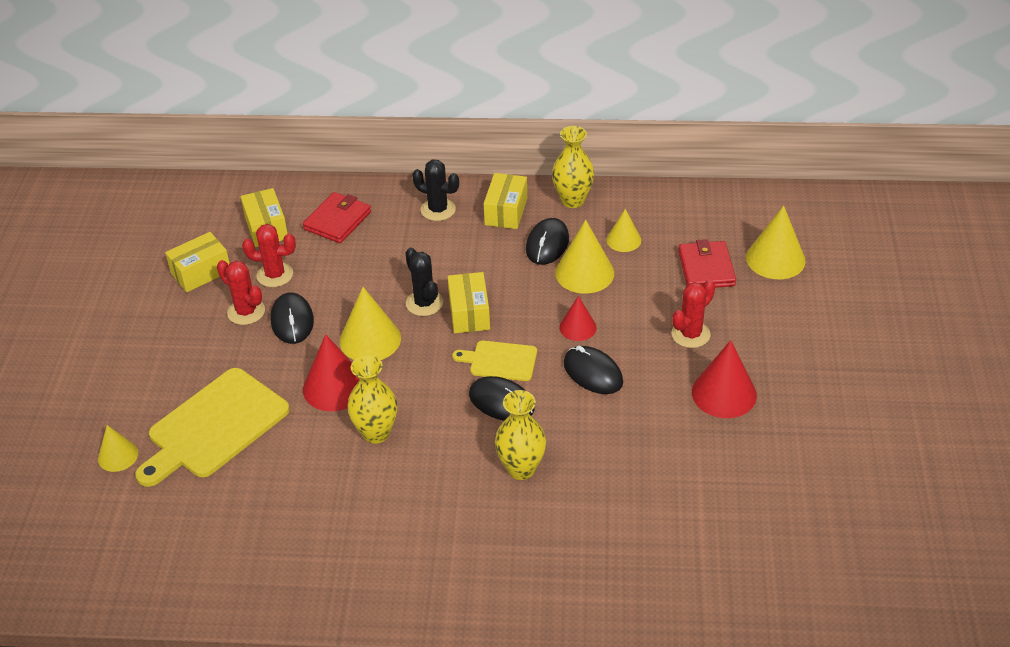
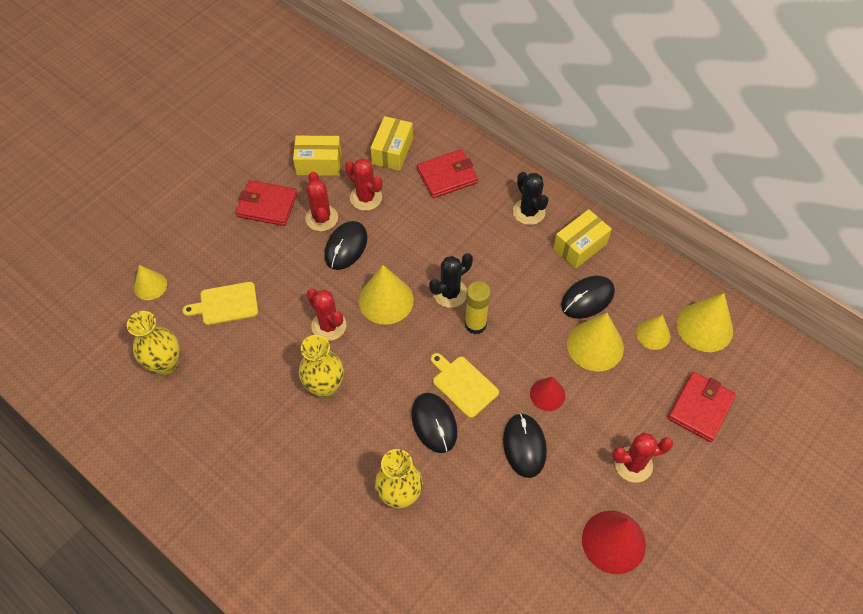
camera: 35 degrees right, 15 degrees up
yellow cutting board [135,368,290,487] -> yellow cutting board [182,282,258,325], size x0.54
red cone [303,334,359,411] -> red cactus [307,288,346,341]
black cactus [405,247,443,316] -> black cactus turned 45 degrees clockwise [429,253,473,308]
yellow box [448,272,490,333] -> yellow glue stick [465,281,491,334]
yellow vase [552,126,594,208] -> yellow vase moved to [127,311,179,375]
yellow cone [746,205,806,279] -> yellow cone moved to [677,293,733,352]
none -> red wallet [236,180,297,226]

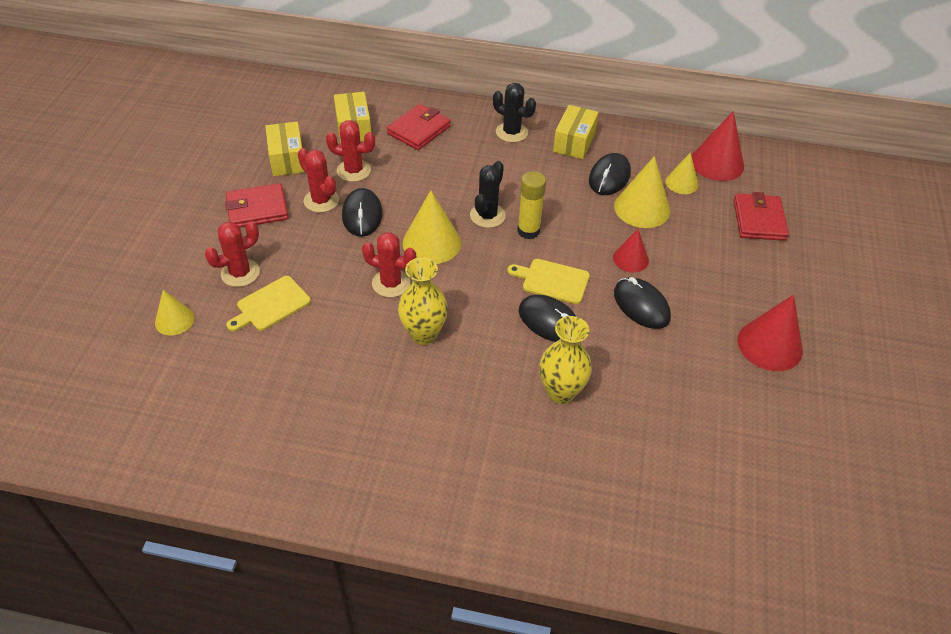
camera: 30 degrees left, 10 degrees down
yellow vase [127,311,179,375] -> none
yellow box [293,136,342,176] -> yellow box turned 75 degrees counterclockwise [265,122,305,176]
red cactus [612,432,673,483] -> red cactus moved to [205,221,260,287]
yellow cone [677,293,733,352] -> red cone [692,111,744,181]

